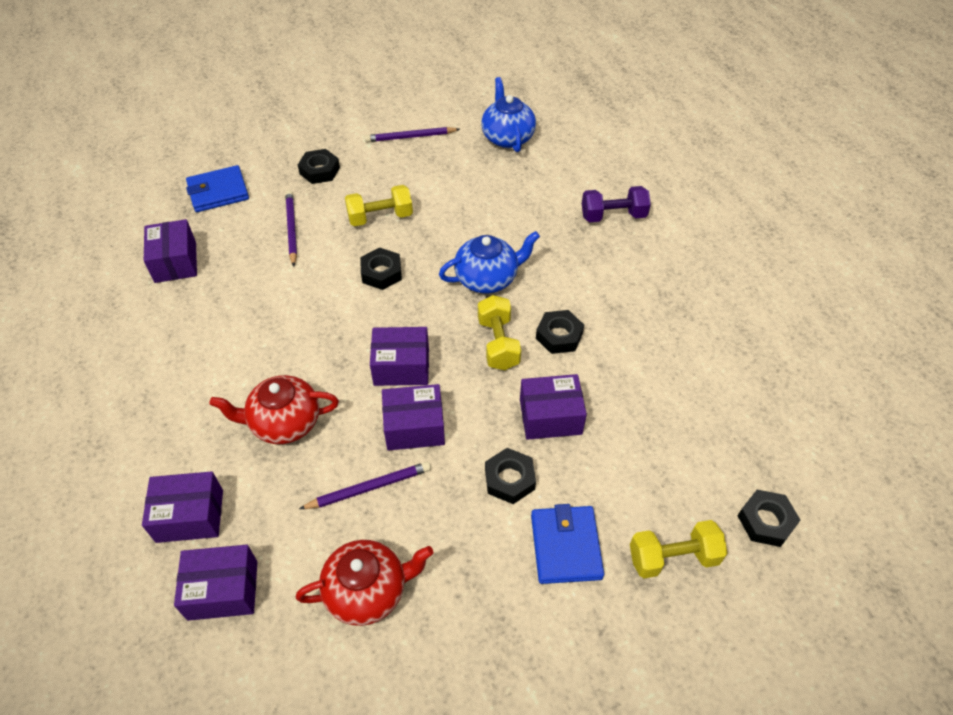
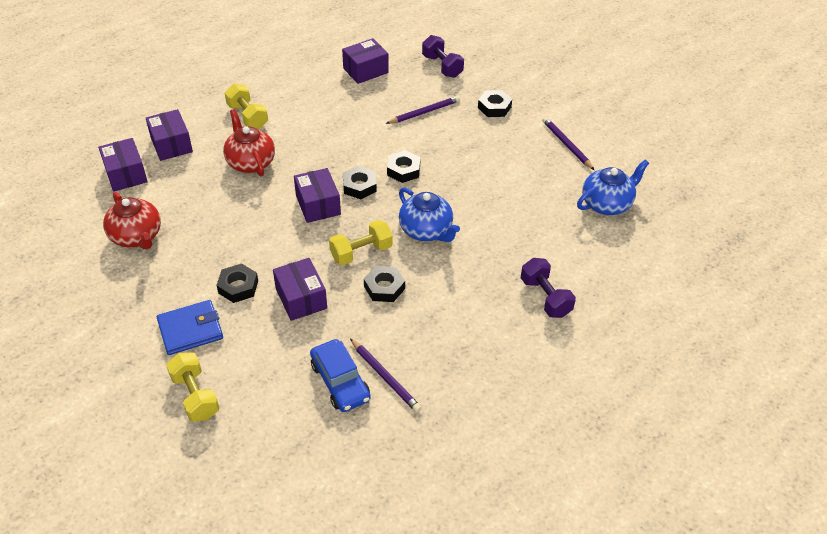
camera: 70 degrees right, 5 degrees down
blue wallet [186,165,249,212] -> purple dumbbell [422,35,464,78]
purple pencil [299,462,431,509] -> purple pencil moved to [350,339,422,412]
yellow dumbbell [345,185,413,226] -> yellow dumbbell moved to [225,84,268,129]
purple box [382,384,445,451] -> none
black nut [738,490,800,547] -> black nut moved to [343,166,377,199]
none -> blue car [310,339,371,412]

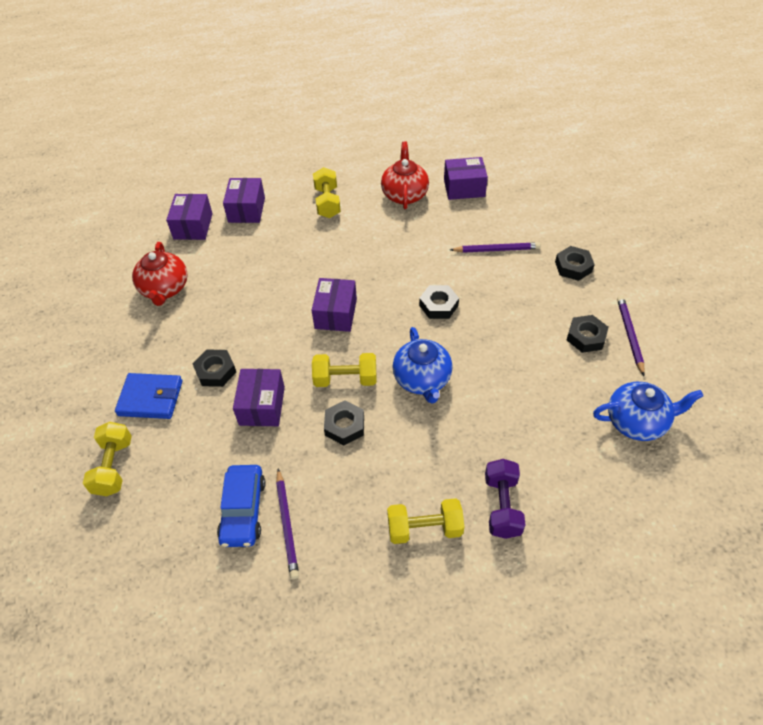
camera: 30 degrees right, 5 degrees up
red teapot [223,109,275,176] -> red teapot moved to [381,141,429,209]
black nut [343,166,377,199] -> black nut moved to [567,315,608,353]
purple dumbbell [422,35,464,78] -> none
none -> yellow dumbbell [387,498,464,544]

